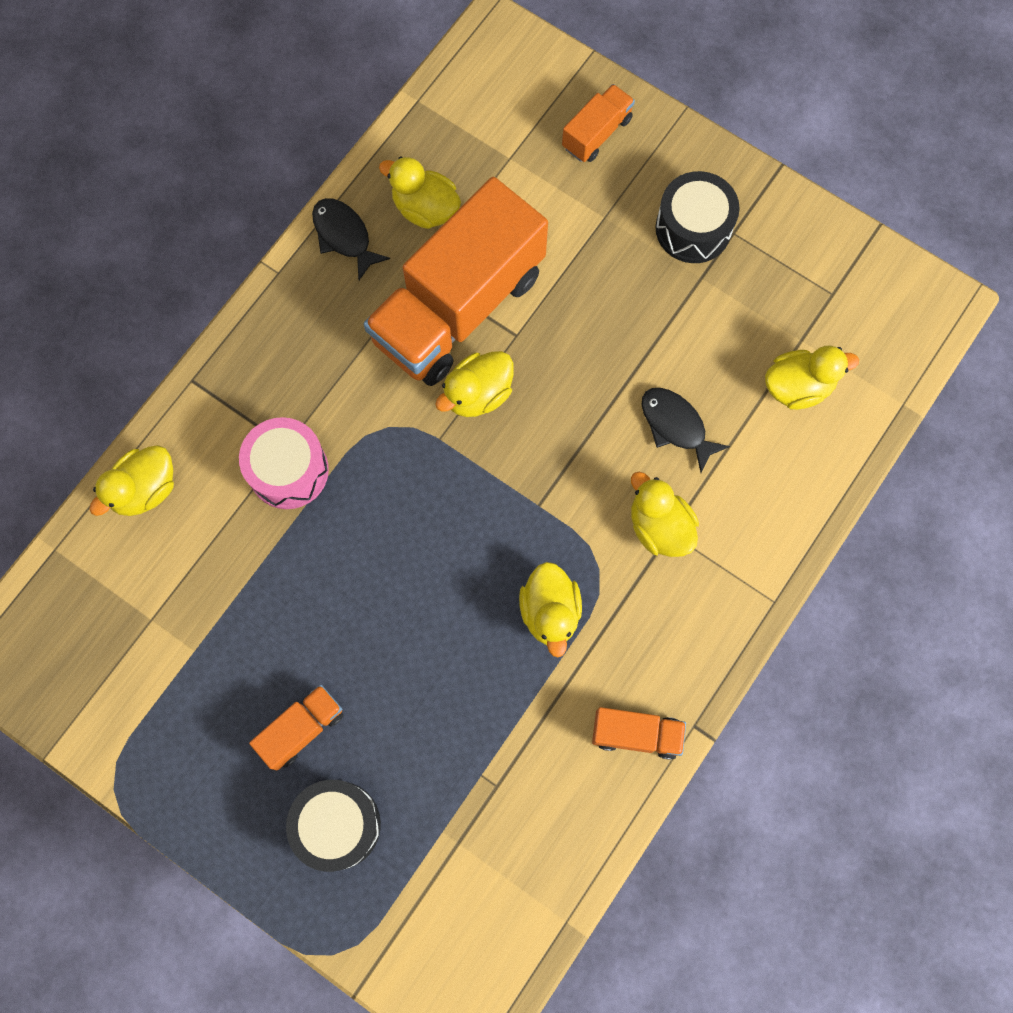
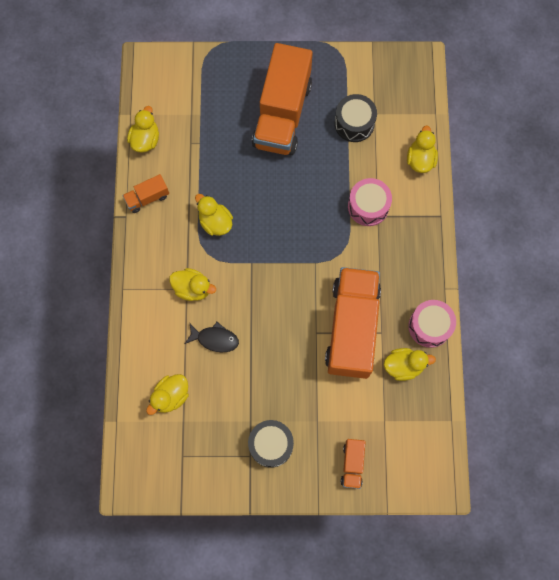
camera: 145 degrees right, 0 degrees up
orange truck [249,685,343,771] -> orange truck [252,43,313,155], size x2.31
black drum [286,780,381,872] -> black drum moved to [334,94,377,142]
black fish [312,198,390,280] -> pink drum [409,300,456,348]
yellow duck [435,351,514,417] -> yellow duck moved to [127,106,159,152]

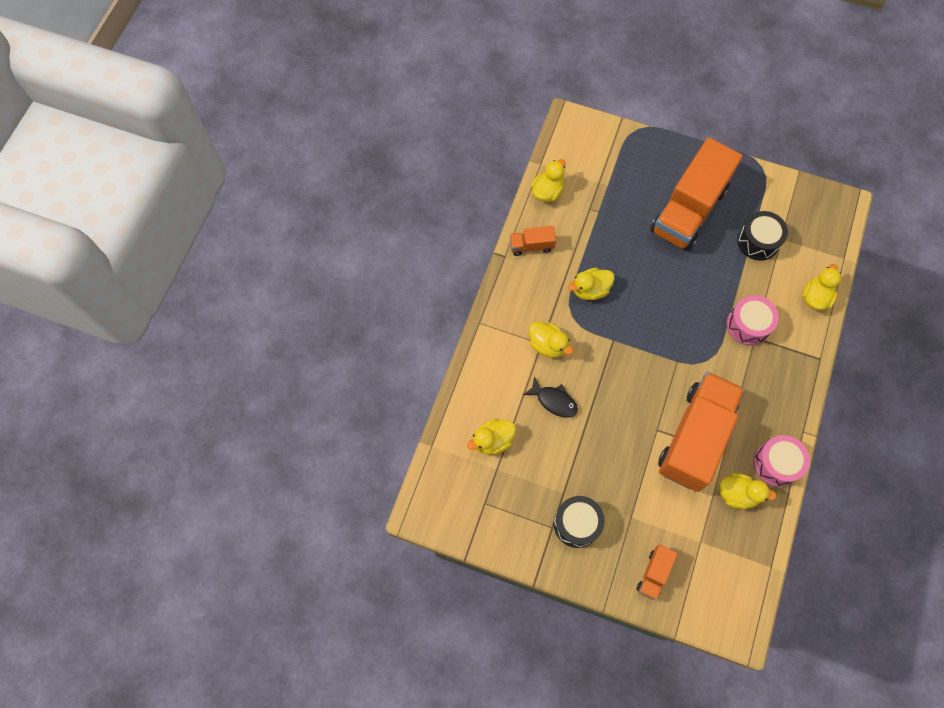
camera: 20 degrees right, 5 degrees down
yellow duck [195,194,233,236] -> yellow duck turned 90 degrees counterclockwise [568,268,615,300]

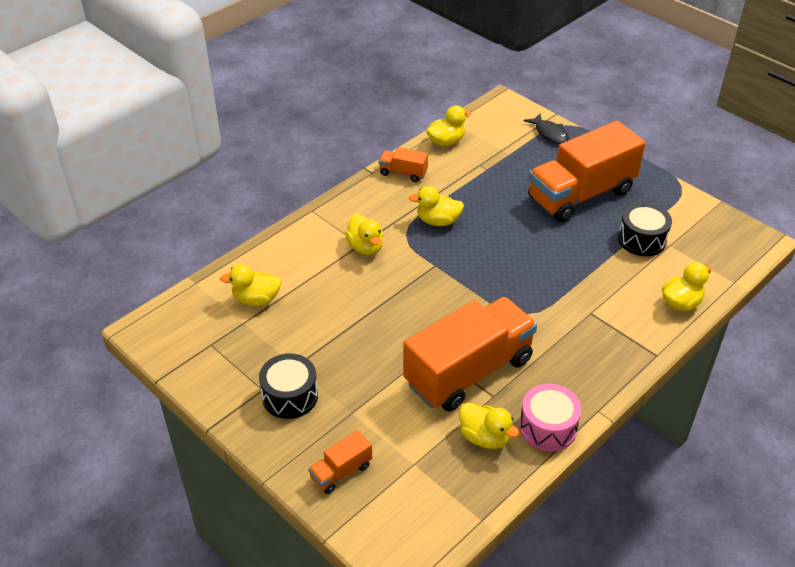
camera: 25 degrees right, 25 degrees down
black fish [523,376,578,418] -> black fish moved to [524,113,569,144]
pink drum [727,295,779,346] -> none

